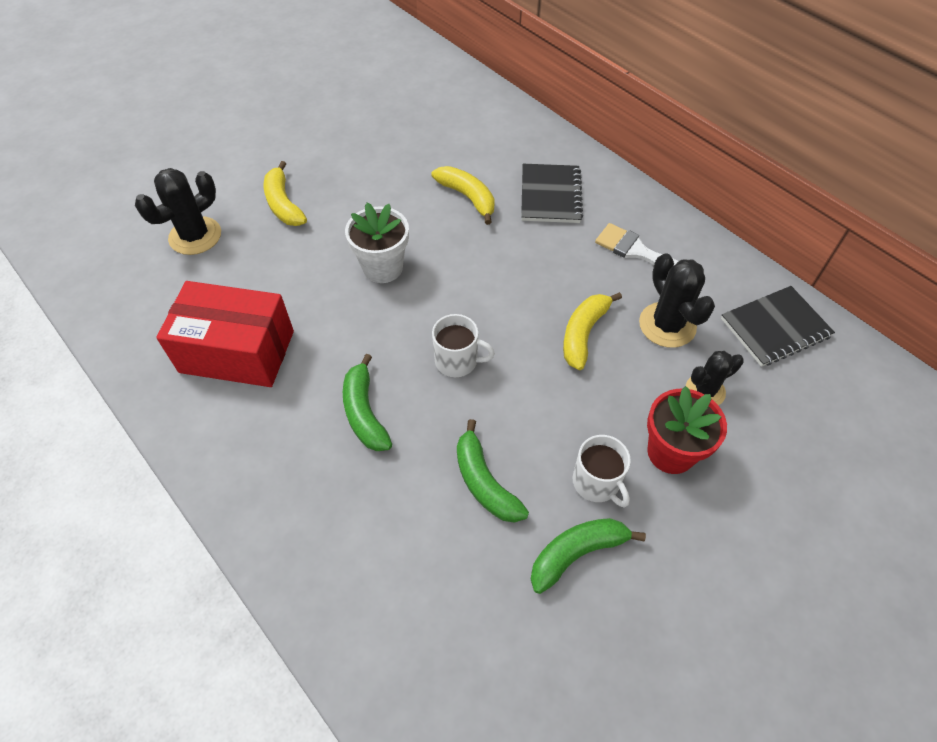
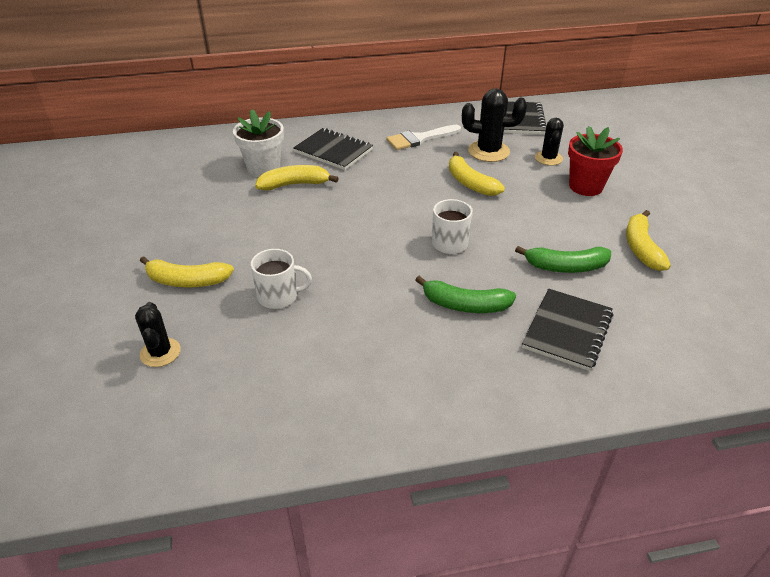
camera: 60 degrees left, 15 degrees down
black cactus [135,168,221,255] -> black cactus [135,302,181,367], size x0.66
red box [156,281,294,387] -> none
white flower pot [345,202,409,283] -> white flower pot moved to [233,109,284,177]
green banana [531,518,646,594] -> yellow banana [626,210,671,271]
white mug [573,435,631,507] -> white mug moved to [251,249,312,309]
none -> black notebook [522,288,613,371]

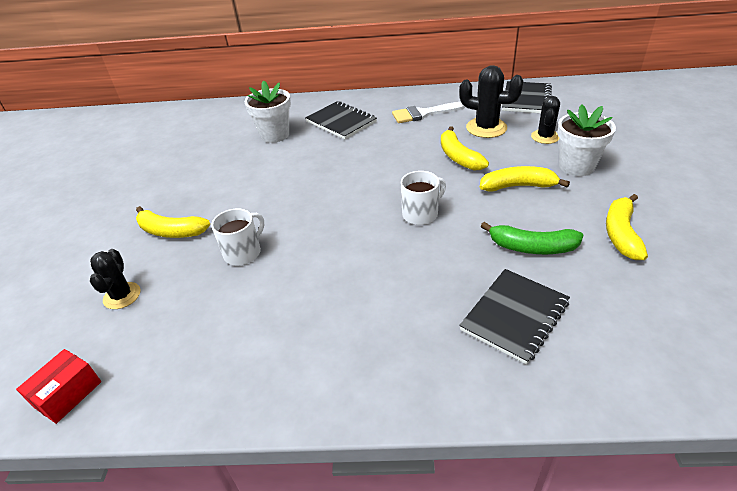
camera: 15 degrees right, 0 degrees up
white mug [251,249,312,309] -> white mug turned 60 degrees counterclockwise [211,208,264,266]
yellow banana [255,165,339,191] -> yellow banana moved to [479,166,570,192]
green banana [415,276,516,313] -> none
red flower pot [568,126,623,196] -> white flower pot [557,104,616,176]
none -> red box [16,349,101,424]

